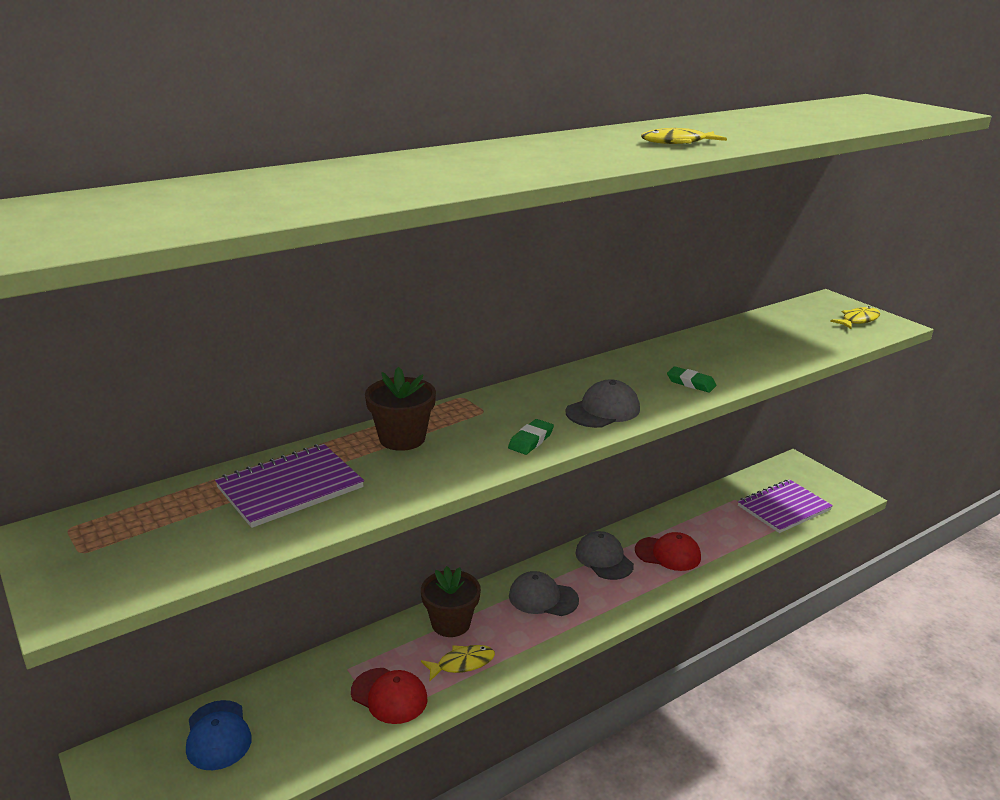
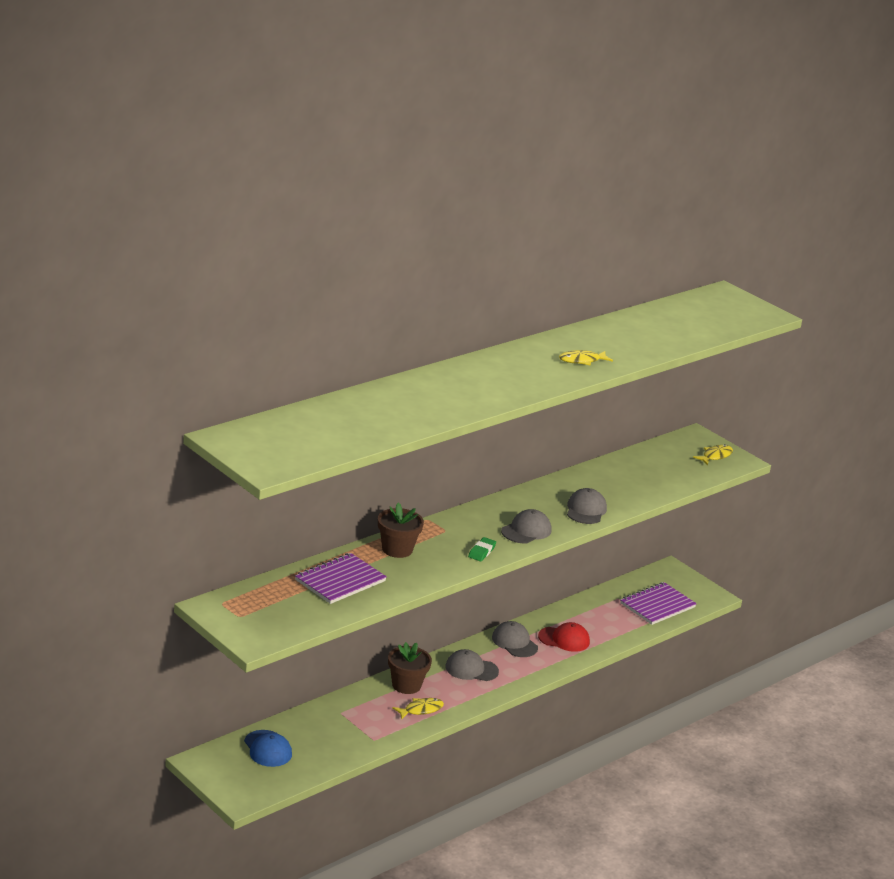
camera: 10 degrees left, 0 degrees up
red cap [351,668,427,724] -> none
green eraser [667,367,717,392] -> grey cap [567,488,607,524]

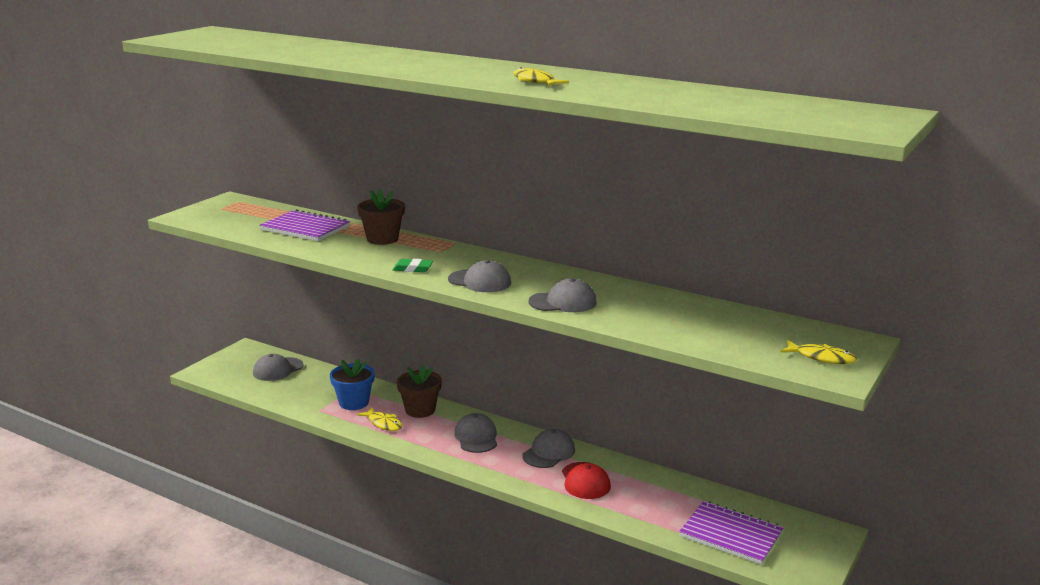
camera: 75 degrees right, 5 degrees down
blue cap [244,730,292,767] -> grey cap [253,354,304,381]
none -> blue flower pot [330,358,375,410]

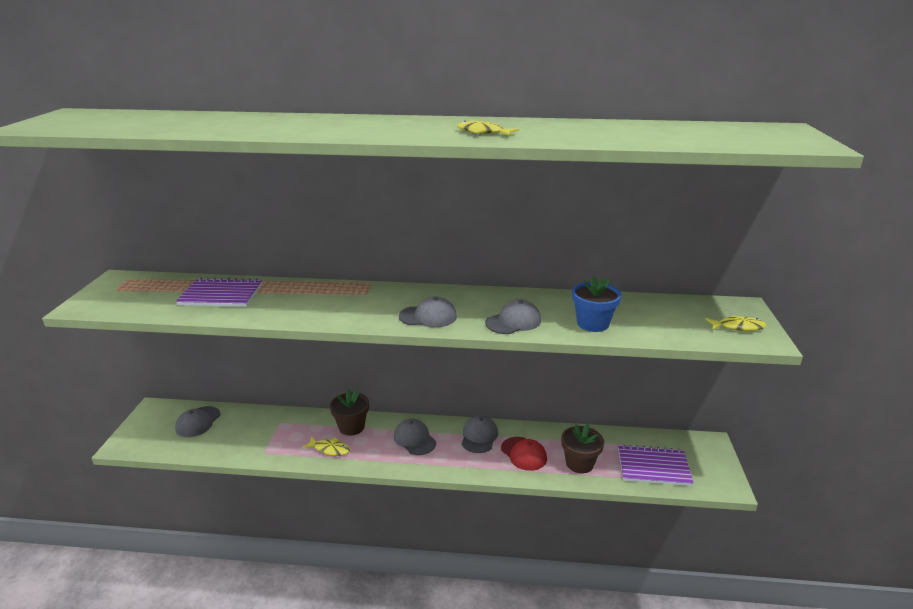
camera: 25 degrees left, 5 degrees up
blue flower pot [330,358,375,410] -> blue flower pot moved to [572,276,621,332]
brown flower pot [357,189,405,245] -> brown flower pot moved to [561,424,604,473]
green eraser [392,259,433,272] -> none

